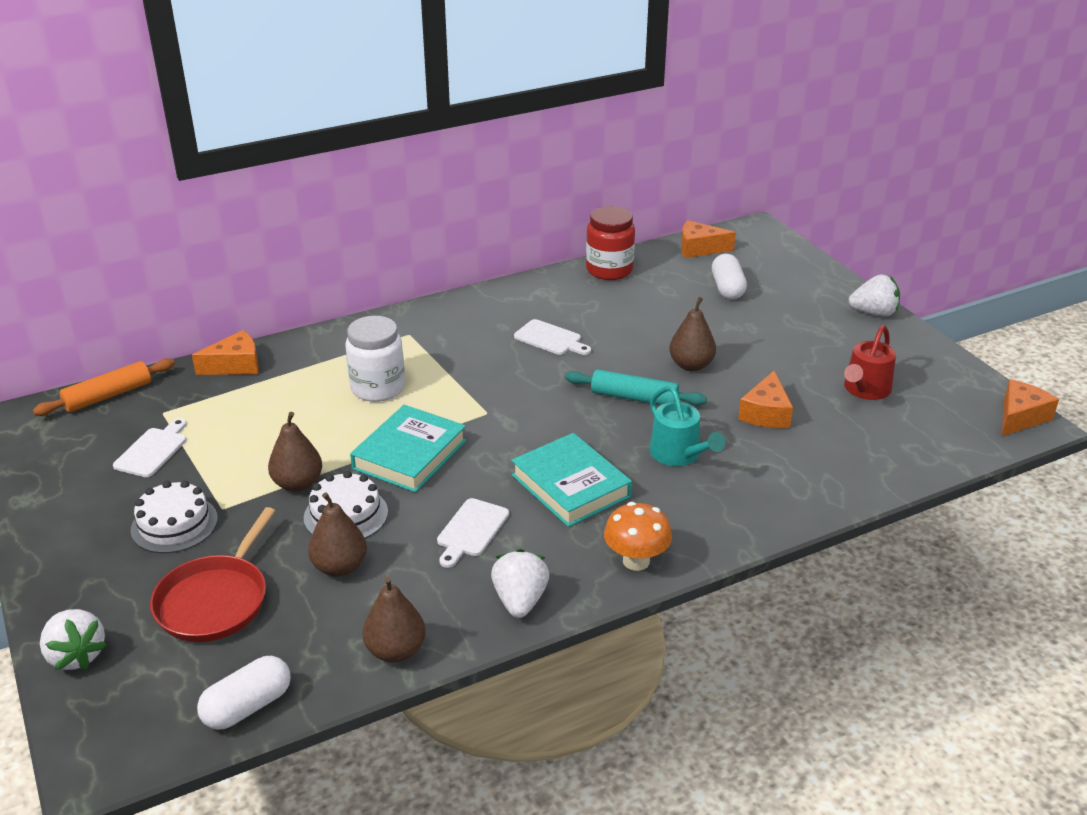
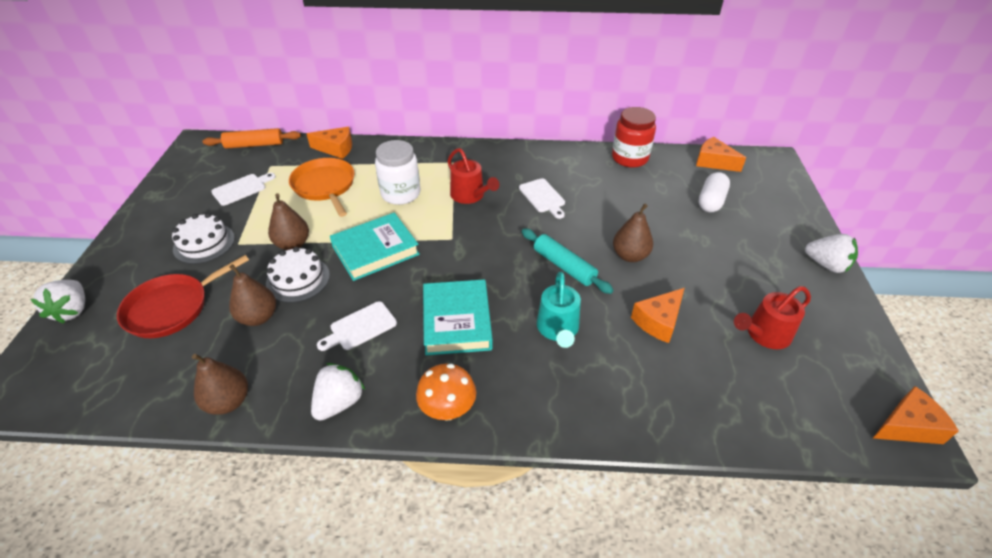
camera: 30 degrees right, 10 degrees up
white capsule [197,656,291,730] -> none
none -> orange pan [289,158,355,217]
none -> red watering can [447,148,500,204]

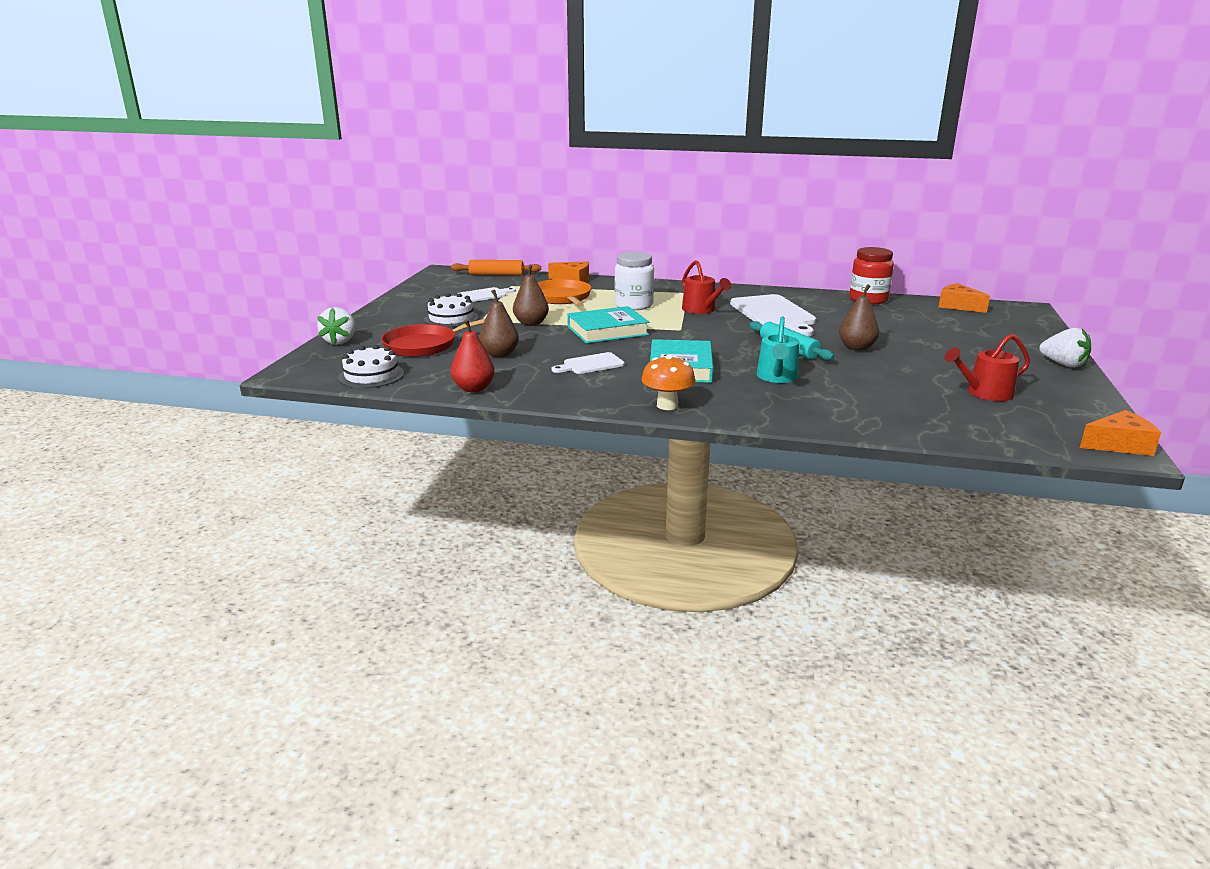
camera: 10 degrees right, 20 degrees down
brown pear [192,354,248,415] -> red pear [451,319,495,392]
white cake [266,247,330,303] -> white cake moved to [338,345,404,388]
white strawberry [311,363,365,421] -> none
white cutting board [519,178,565,219] -> white cutting board [730,294,816,337], size x1.90
orange cheese [631,288,684,343] -> none
white capsule [699,172,730,212] -> none

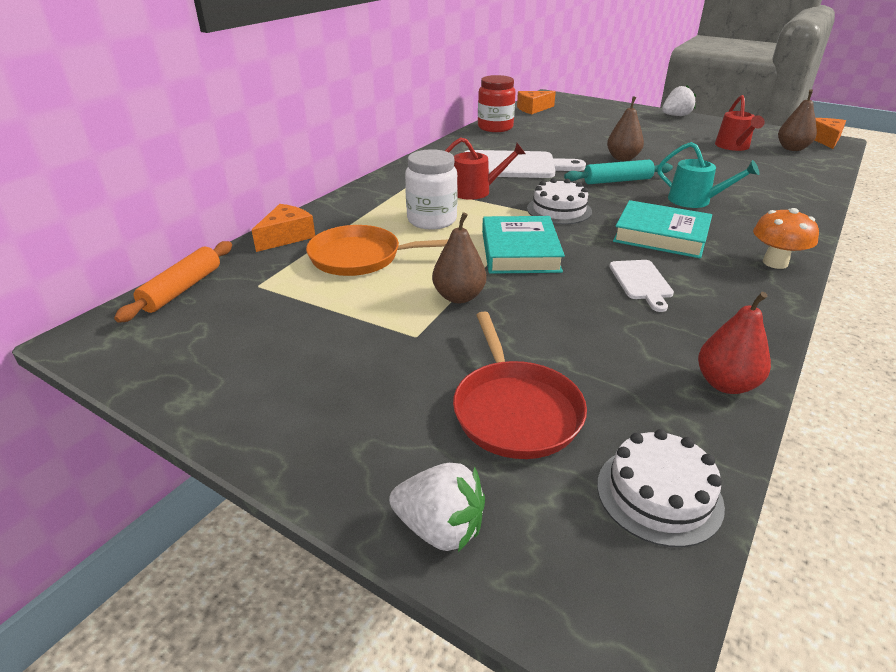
camera: 70 degrees left, 10 degrees up
white cake [424,293,478,328] -> white cake moved to [527,178,592,224]
white cutting board [458,287,516,302] -> none
brown pear [479,290,519,357] -> brown pear moved to [778,89,817,151]

